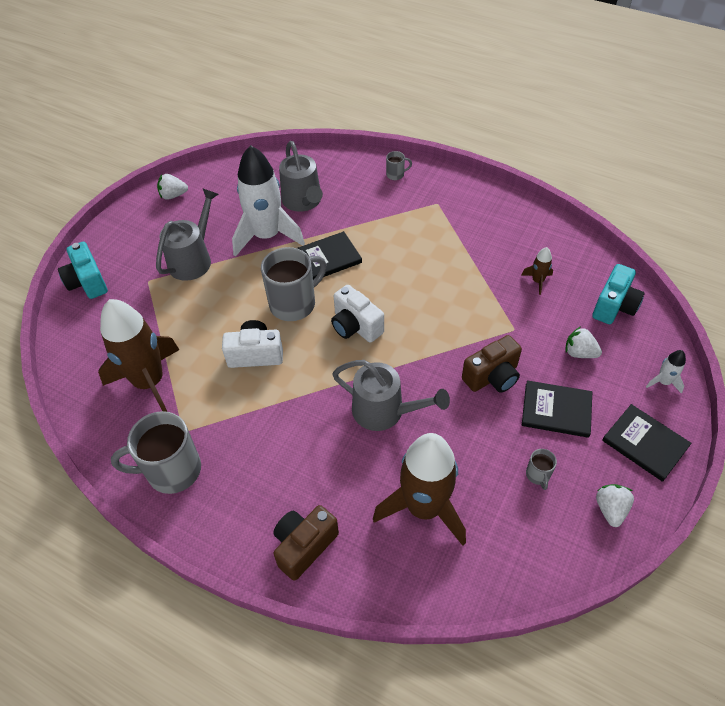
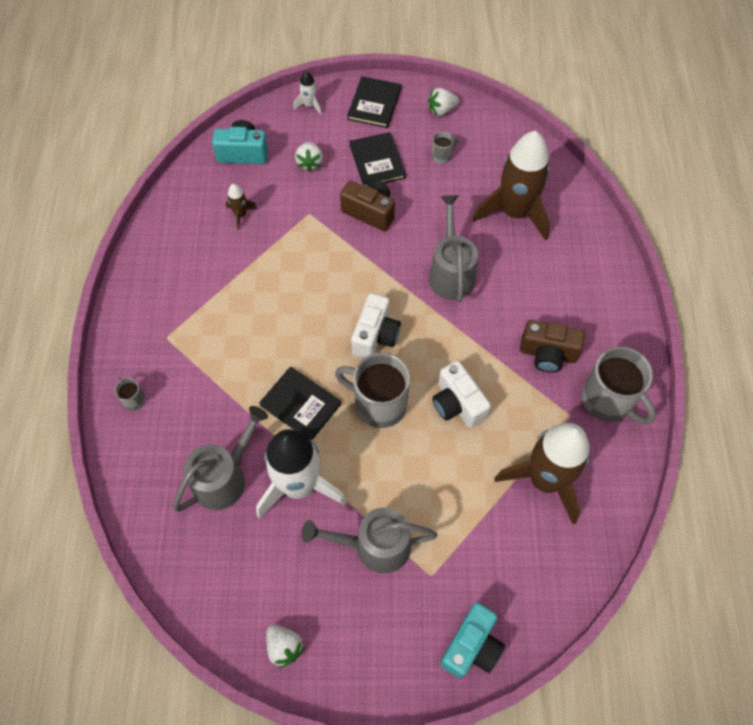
camera: 120 degrees left, 10 degrees up
brown camera [273,505,339,581] -> brown camera moved to [520,320,585,373]

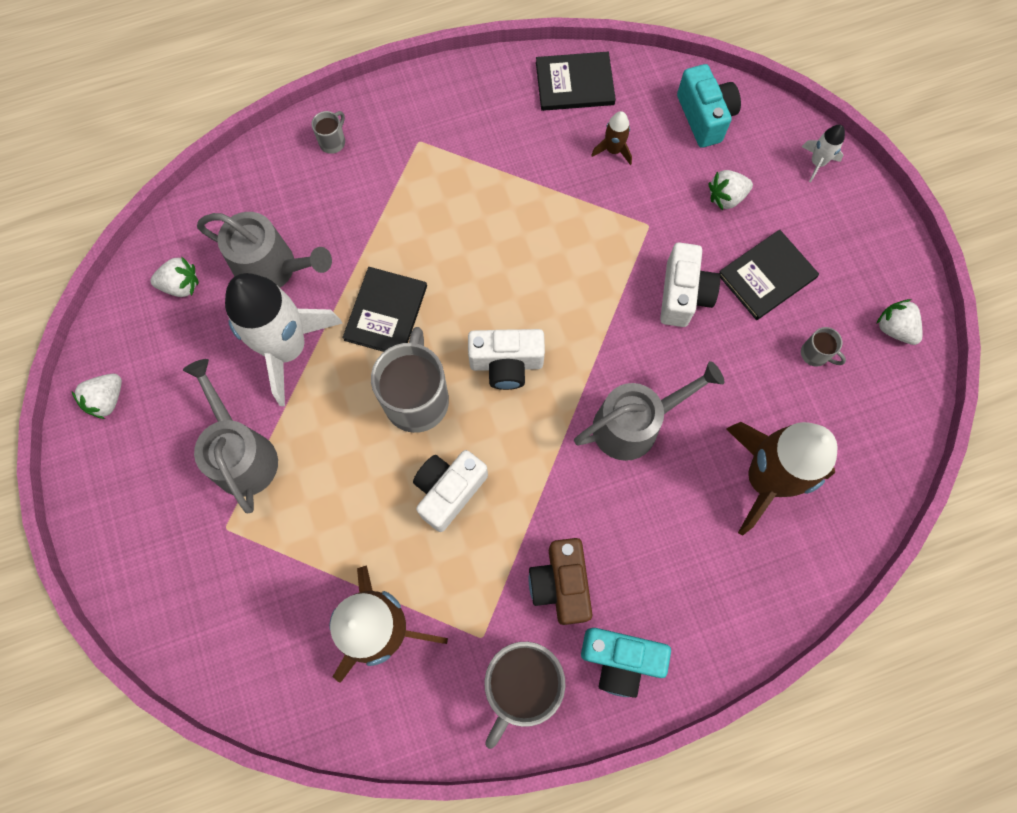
camera: 70 degrees right, 10 degrees up
brown camera [340,179,395,231] -> white camera [660,242,720,327]
black book [347,76,401,128] -> black book moved to [536,52,616,111]
turquoise camera [440,602,505,678] -> turquoise camera moved to [581,628,671,698]
none -> white strawberry [150,257,199,297]

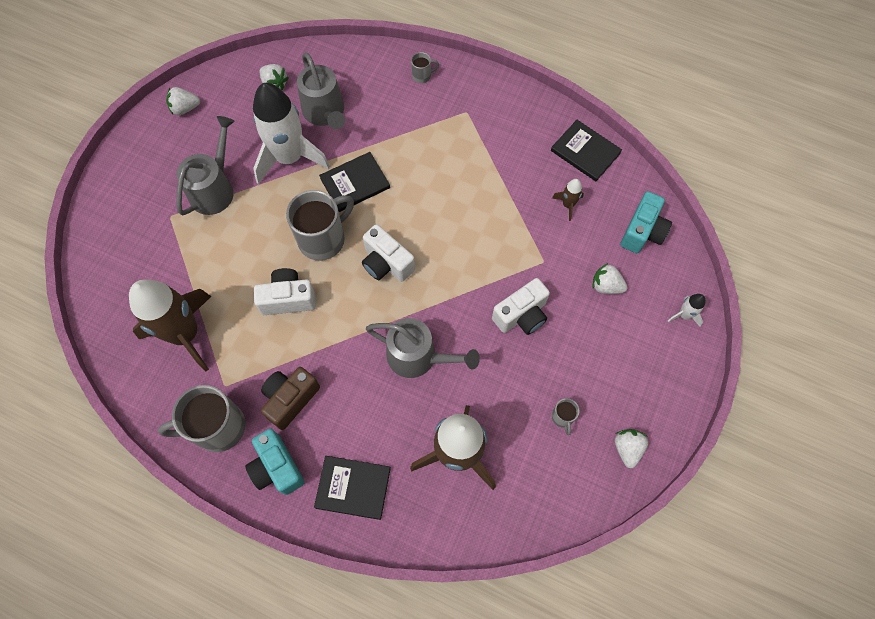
camera: 45 degrees right, 5 degrees down
black book [719,230,819,320] -> black book moved to [314,456,391,520]

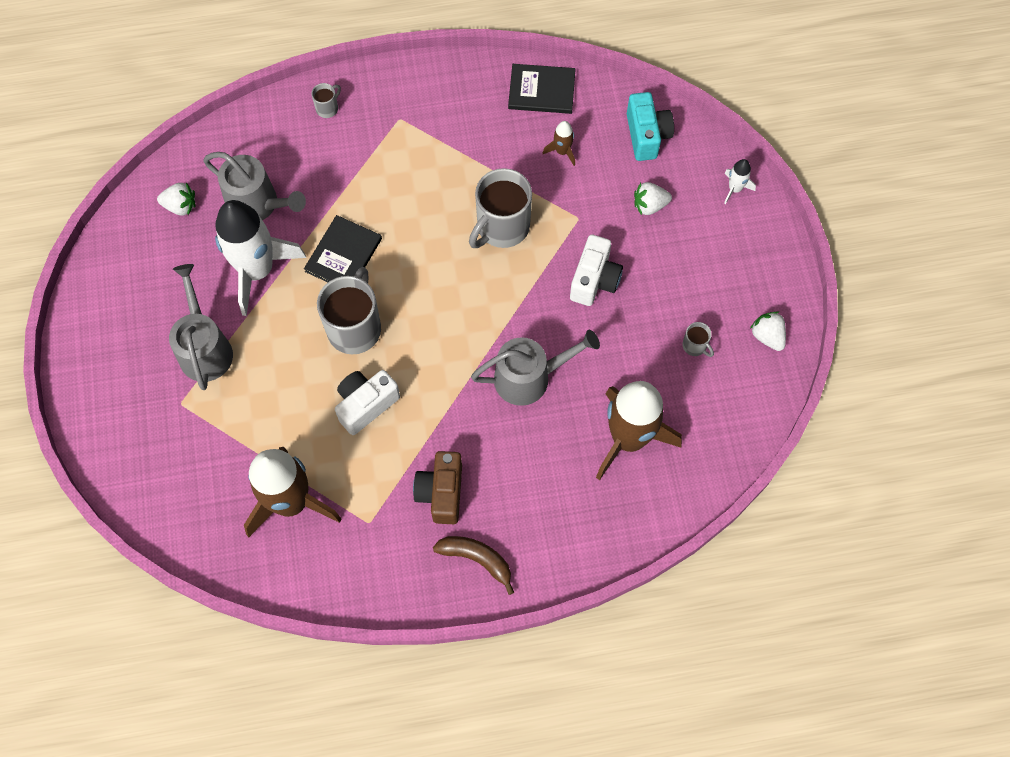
camera: 35 degrees left, 0 degrees up
grey mug [158,385,246,452] -> grey mug moved to [469,168,532,248]
white strawberry [166,87,200,115] -> none
turquoise camera [245,429,305,495] -> brown banana [433,536,514,595]
black book [314,456,391,520] -> none
white camera [362,224,415,282] -> none

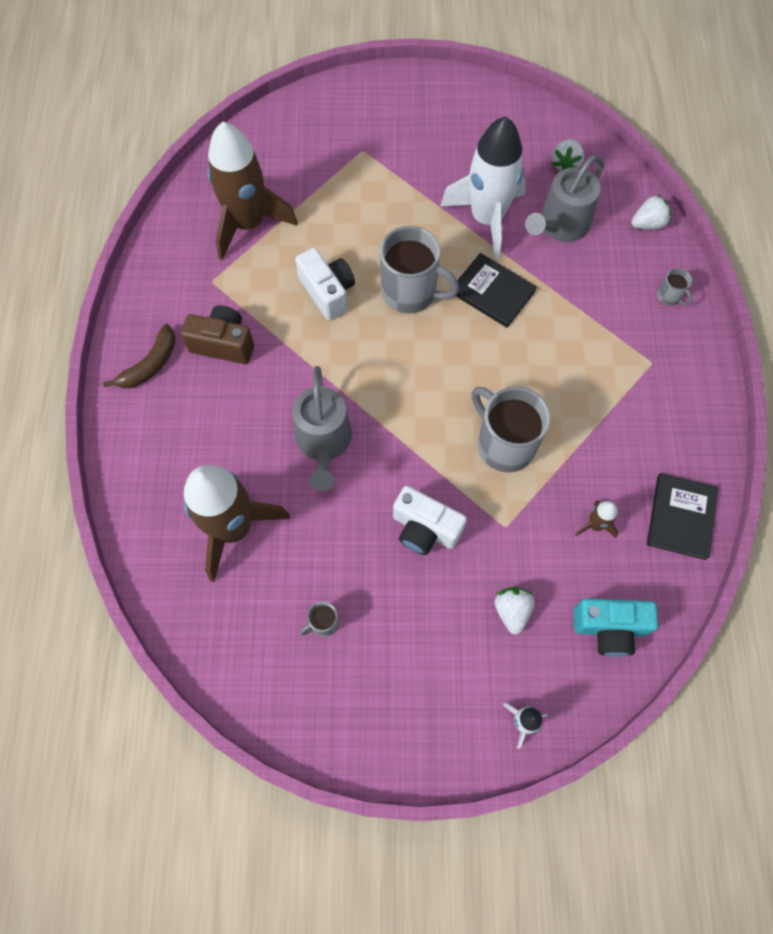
camera: 100 degrees right, 0 degrees up
grey watering can [169,264,233,390] -> none
white strawberry [750,312,786,351] -> white strawberry moved to [631,194,671,229]

